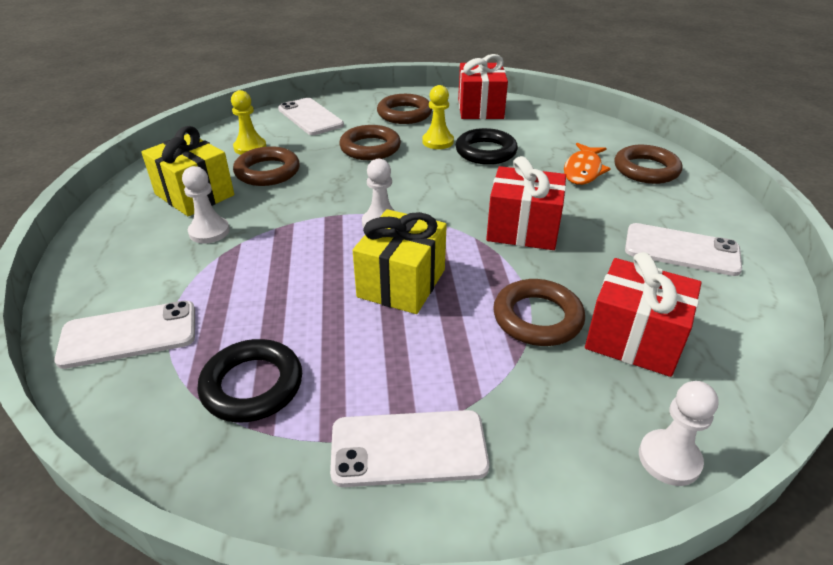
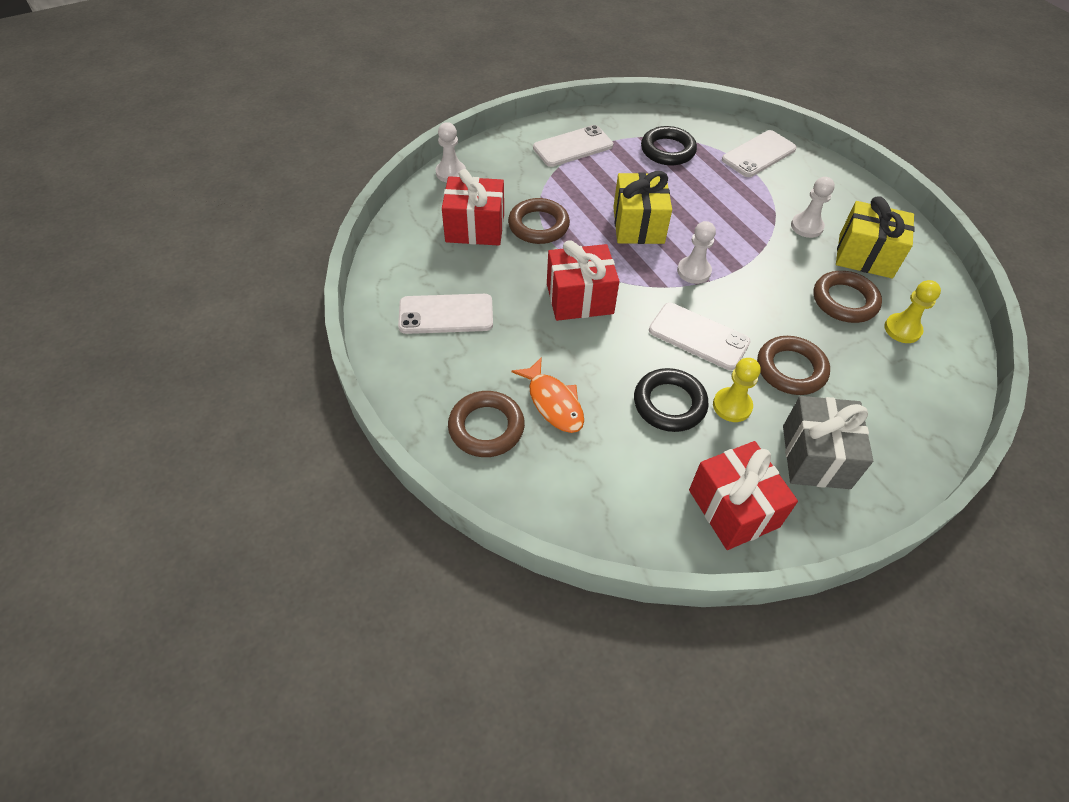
camera: 155 degrees right, 15 degrees up
white phone [278,98,344,135] -> white phone moved to [649,303,751,370]
brown ring [377,94,432,124] -> grey gift [783,396,873,489]
orange fish [564,143,611,185] -> orange fish turned 150 degrees clockwise [511,357,584,433]

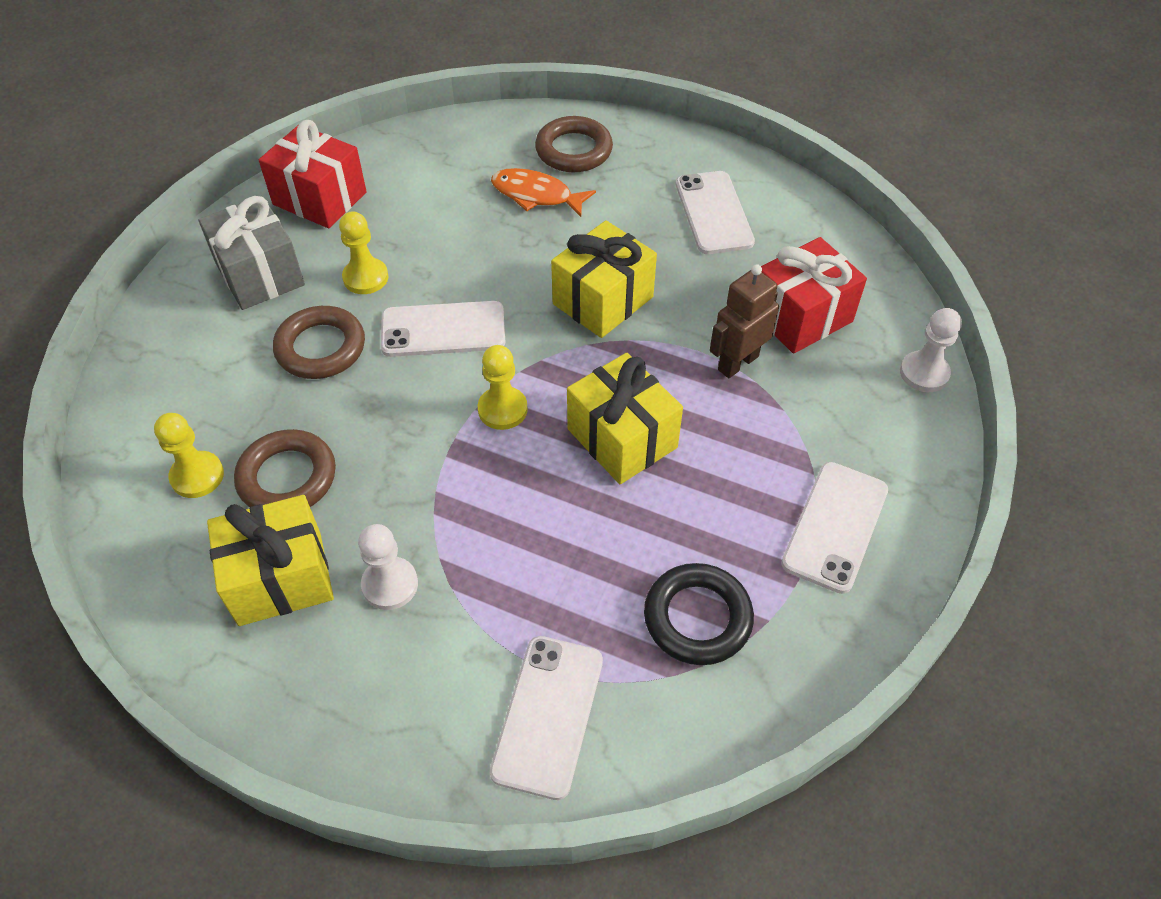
camera: 145 degrees right, 0 degrees up
white phone [398,294,493,334] -> white phone turned 60 degrees counterclockwise [676,171,755,254]
brown ring [508,198,570,244] -> brown robot [710,264,779,378]
red gift [547,240,619,321] -> yellow gift [551,220,657,338]
black ring [634,368,709,432] -> none
white pawn [677,221,716,284] -> yellow pawn [478,345,528,430]

